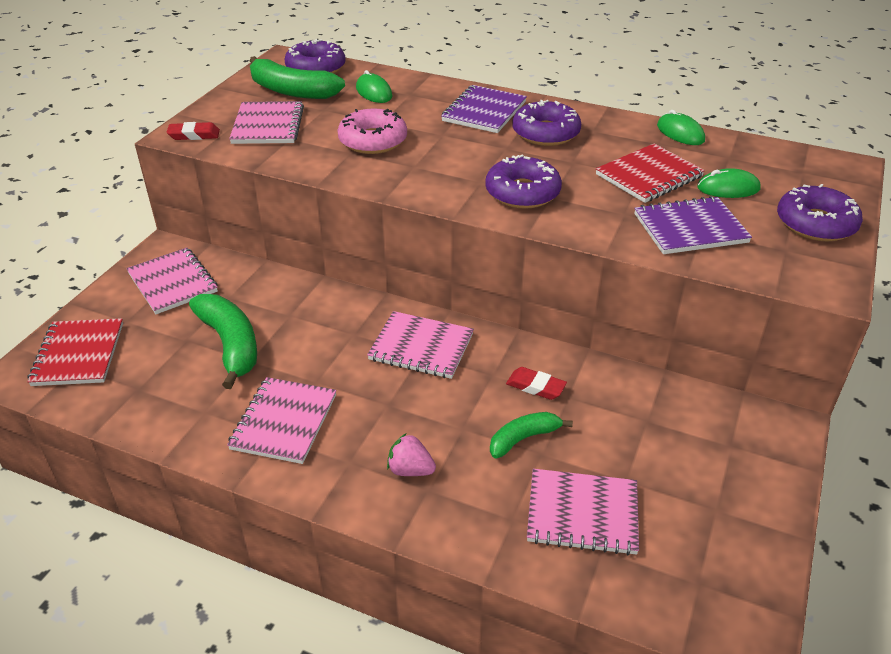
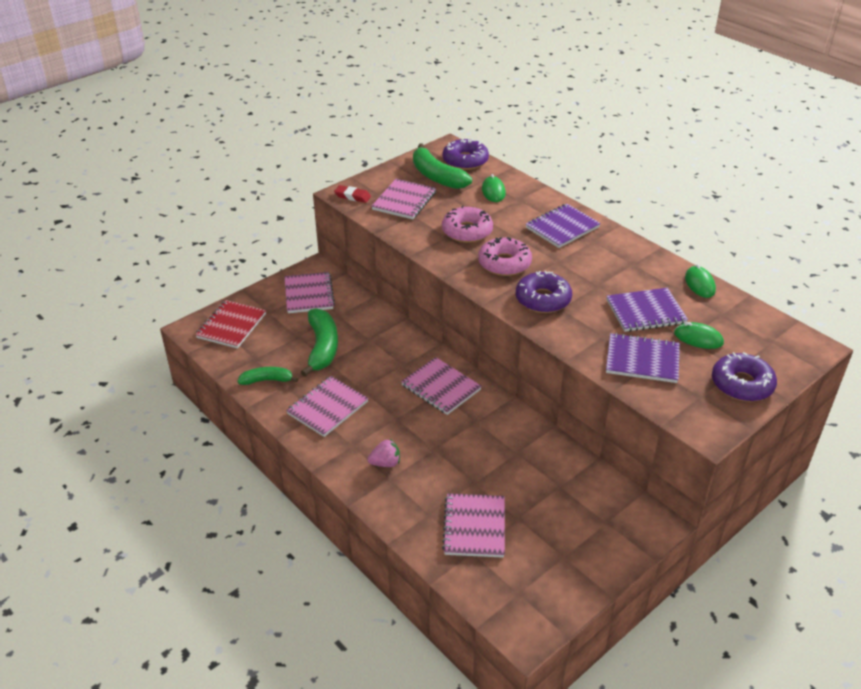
camera: 25 degrees right, 0 degrees up
pink strawberry [387,433,436,476] -> pink strawberry turned 120 degrees clockwise [367,439,400,467]
green banana [490,412,573,459] -> green banana moved to [237,367,298,385]
red eraser [506,367,567,400] -> none
purple donut [512,100,581,146] -> none
pink notebook [527,469,639,555] -> pink notebook turned 60 degrees clockwise [442,493,505,558]
red notebook [596,143,705,203] -> purple notebook [606,288,688,332]
none -> pink donut [478,237,532,276]

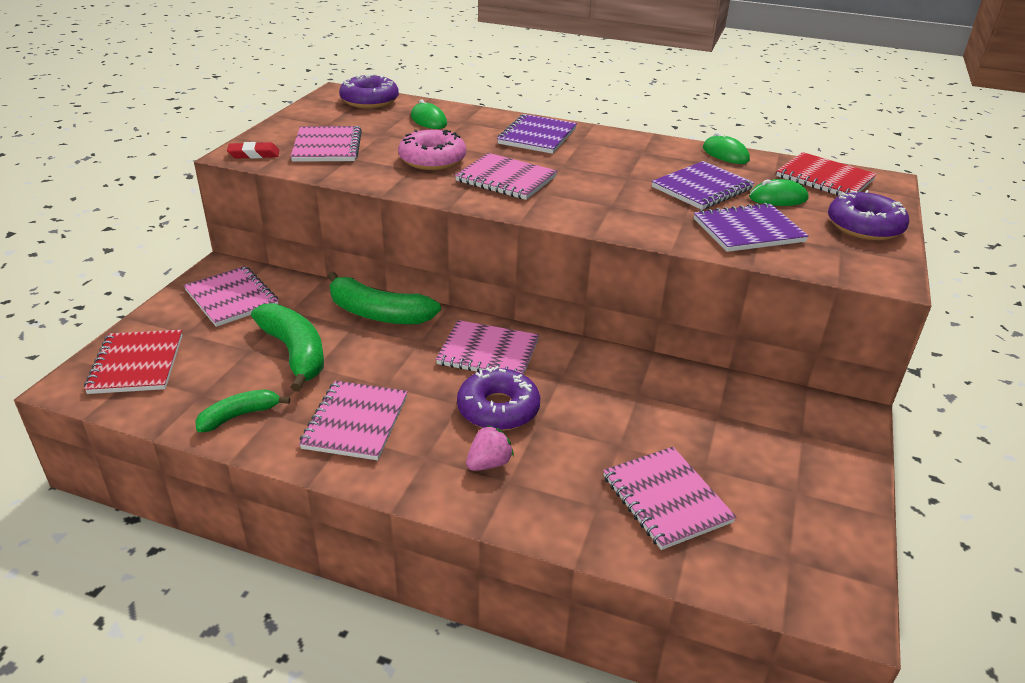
camera: 30 degrees left, 5 degrees down
green banana [413,144,472,189] -> green banana moved to [327,271,441,324]
pink donut [478,237,532,276] -> pink notebook [455,153,557,200]
purple donut [516,271,572,313] -> purple donut moved to [457,366,540,431]
none -> red notebook [776,152,877,196]

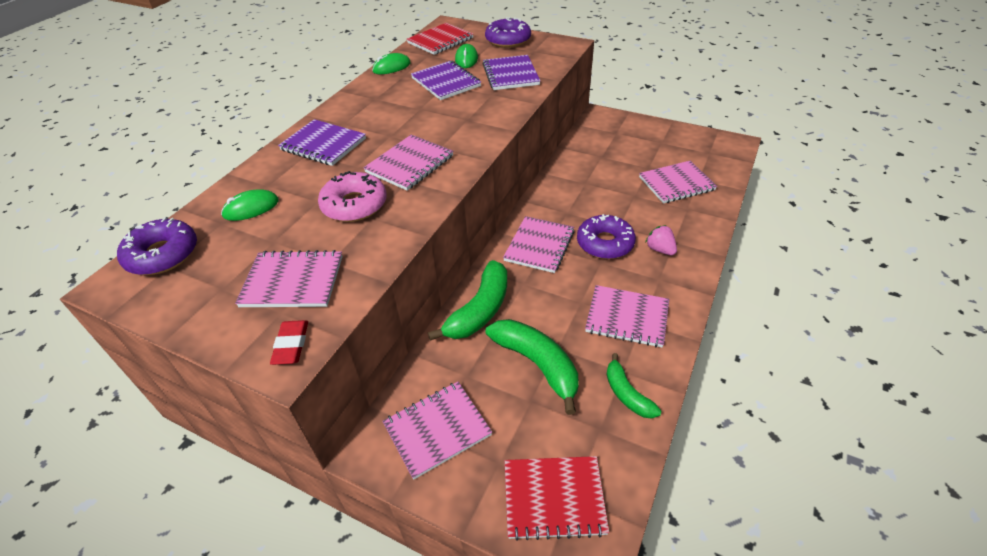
camera: 80 degrees left, 10 degrees up
green banana [251,303,324,392] -> green banana turned 75 degrees clockwise [486,319,578,415]

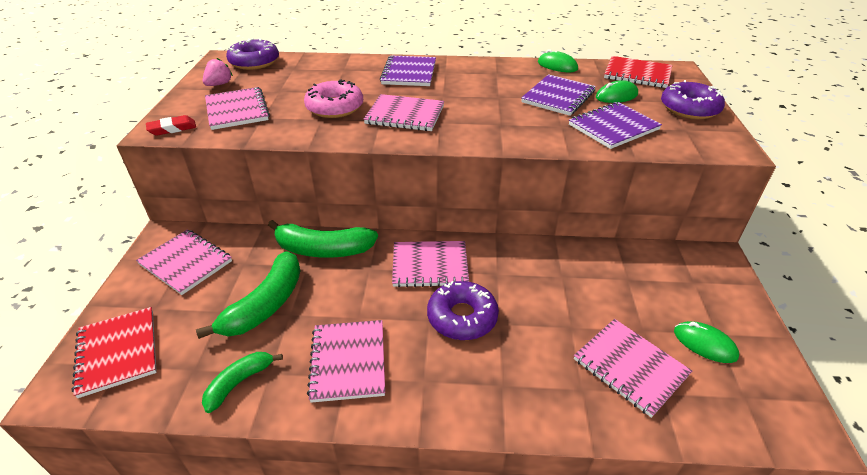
camera: 65 degrees right, 5 degrees down
green mouse [221,189,279,221] -> green mouse moved to [674,321,739,363]
pink strawberry [645,225,677,255] -> pink strawberry moved to [203,58,233,86]

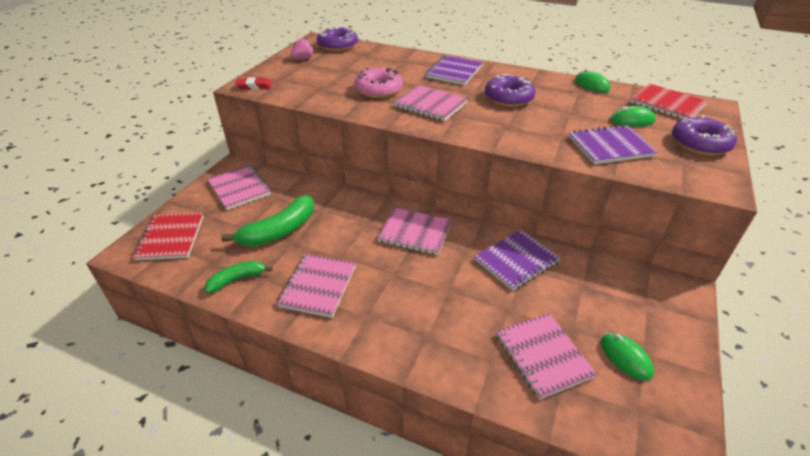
camera: 20 degrees right, 0 degrees up
pink notebook [205,87,270,130] -> none
green banana [268,220,378,258] -> none
purple donut [427,281,499,340] -> purple donut moved to [485,74,536,107]
purple notebook [521,74,596,116] -> purple notebook moved to [475,230,560,291]

